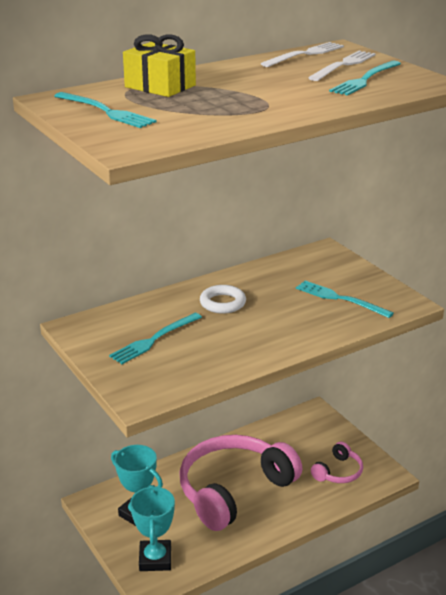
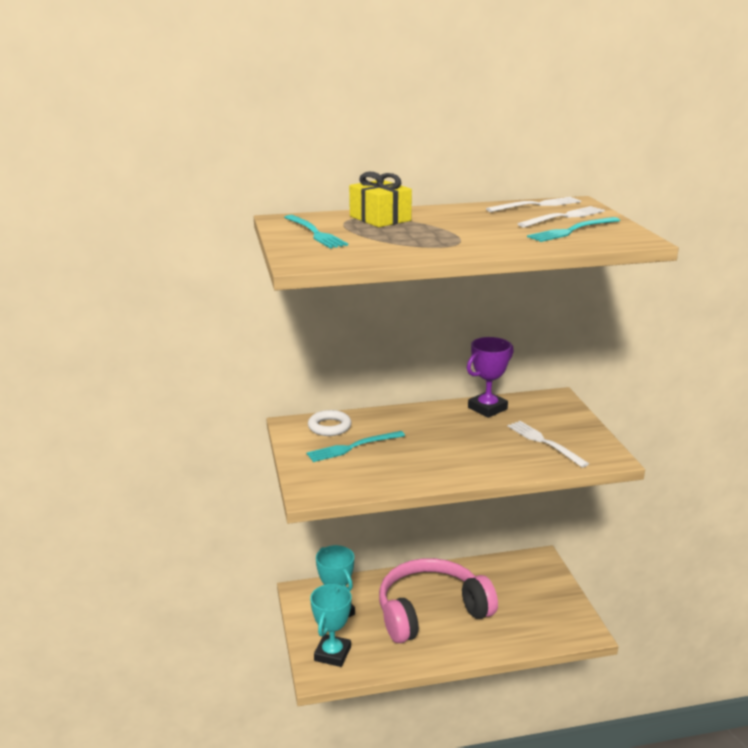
camera: 20 degrees right, 5 degrees down
white ring [200,285,246,314] -> white ring moved to [308,410,351,436]
turquoise fork [296,280,394,318] -> white fork [507,421,589,467]
pink headphones [311,442,363,483] -> none
none -> purple trophy [467,337,514,418]

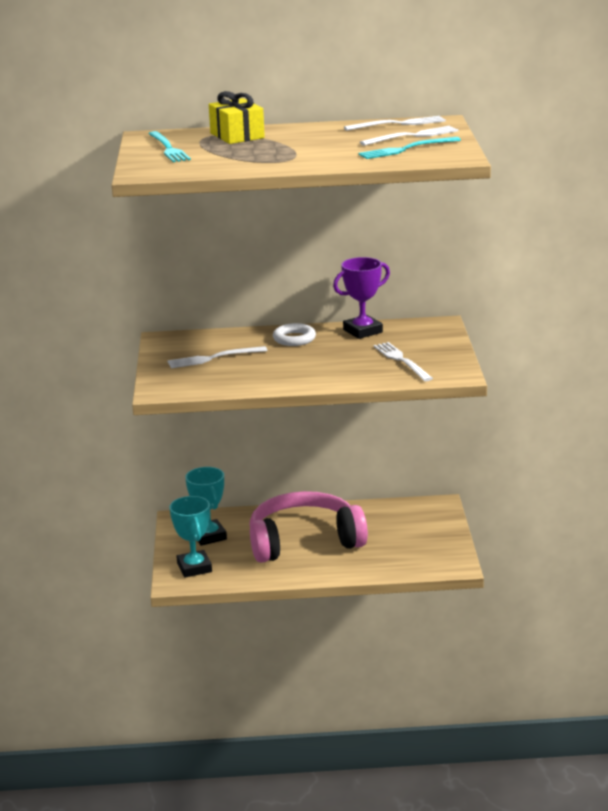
camera: 10 degrees right, 0 degrees up
turquoise fork [307,431,405,462] -> white fork [167,346,267,368]
white ring [308,410,351,436] -> white ring moved to [273,323,316,346]
turquoise trophy [310,584,352,667] -> turquoise trophy turned 45 degrees counterclockwise [169,496,212,578]

